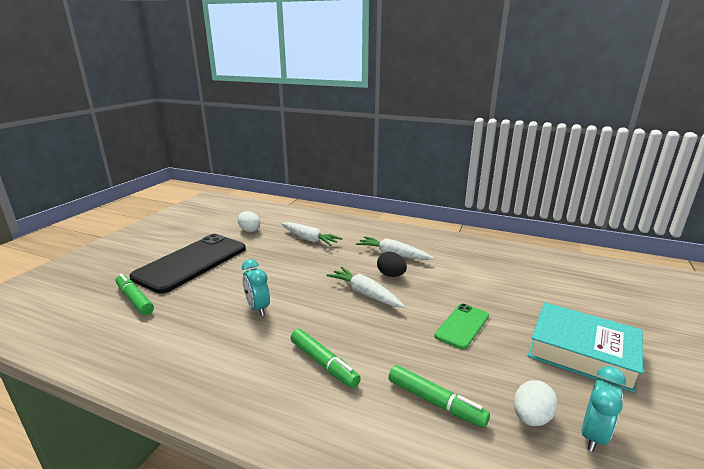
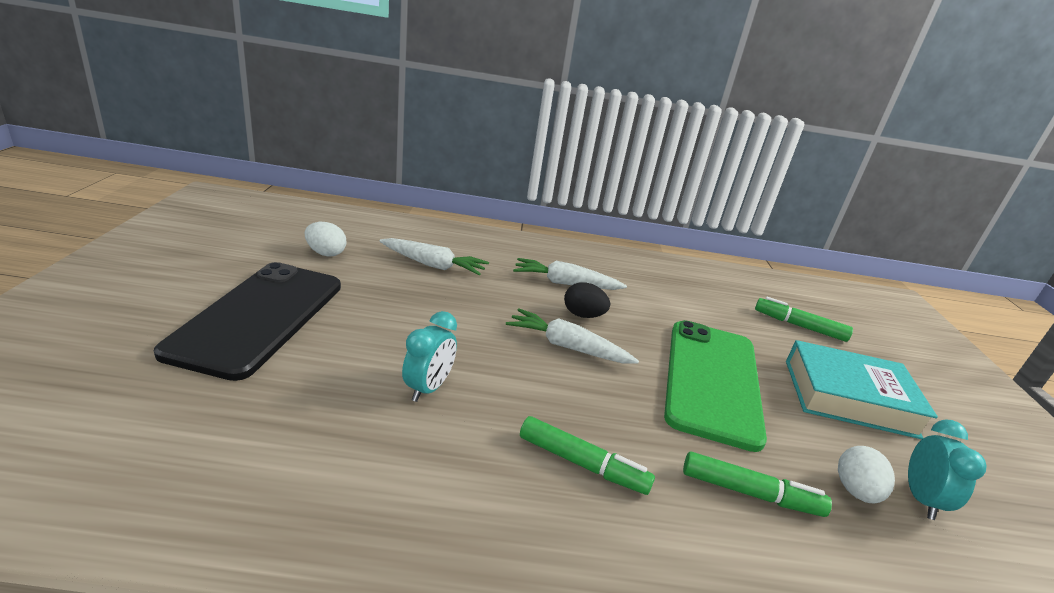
camera: 25 degrees left, 5 degrees up
green marker [116,274,154,315] -> green marker moved to [755,297,853,342]
turquoise clock [242,259,270,316] -> turquoise clock turned 105 degrees counterclockwise [402,311,457,402]
green phone [434,304,489,349] -> green phone [664,320,767,452], size x2.02

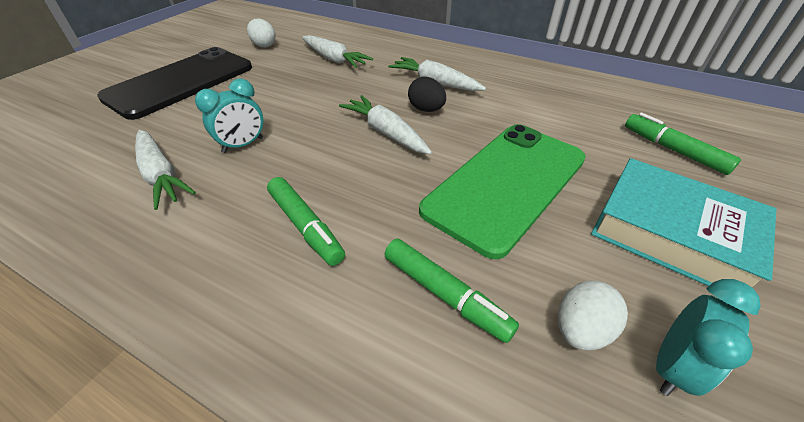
camera: 30 degrees right, 15 degrees up
none -> white carrot [135,130,196,210]

